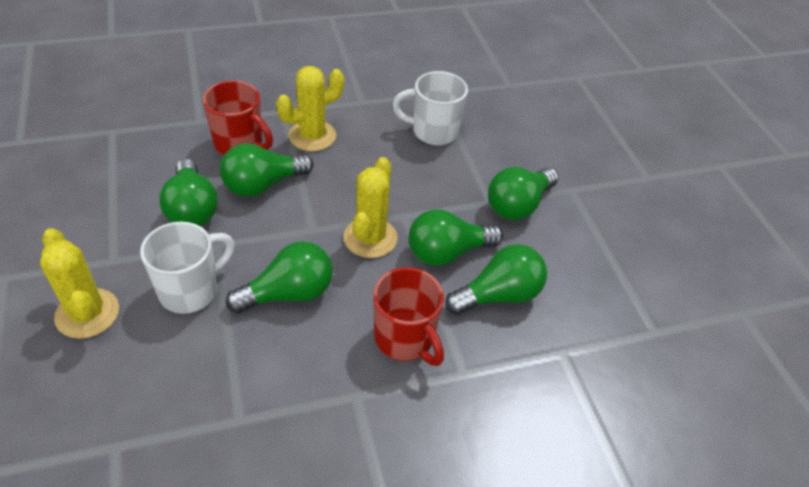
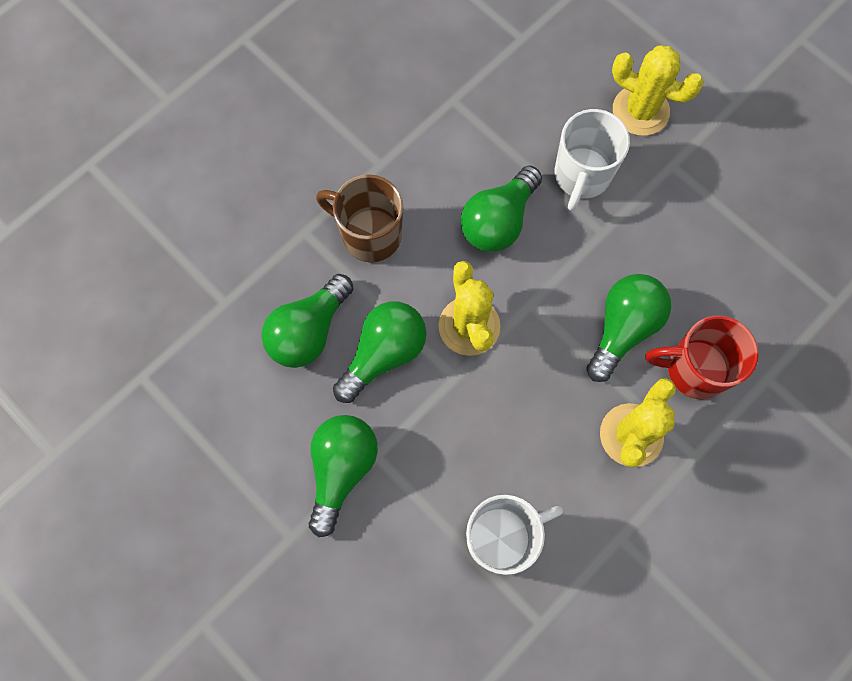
camera: 155 degrees right, 25 degrees up
green light bulb [159,159,218,226] -> none
red mug [373,267,444,366] -> brown mug [316,174,403,263]

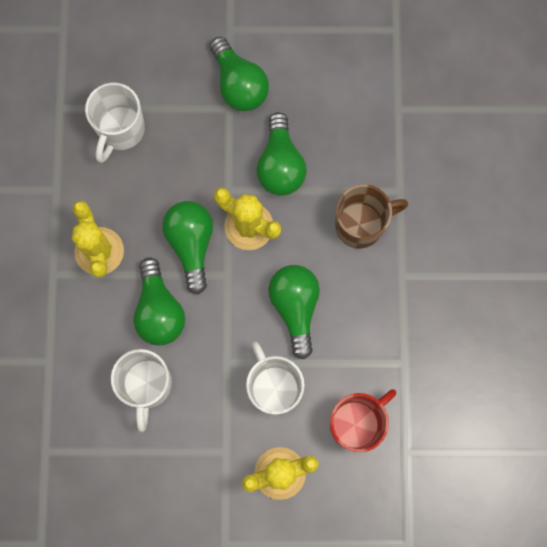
camera: 135 degrees right, 5 degrees up
green light bulb [261,274,354,368] -> green light bulb moved to [162,201,213,295]
red mug [645,316,759,399] -> red mug moved to [330,389,396,452]
none -> white mug [111,349,172,432]

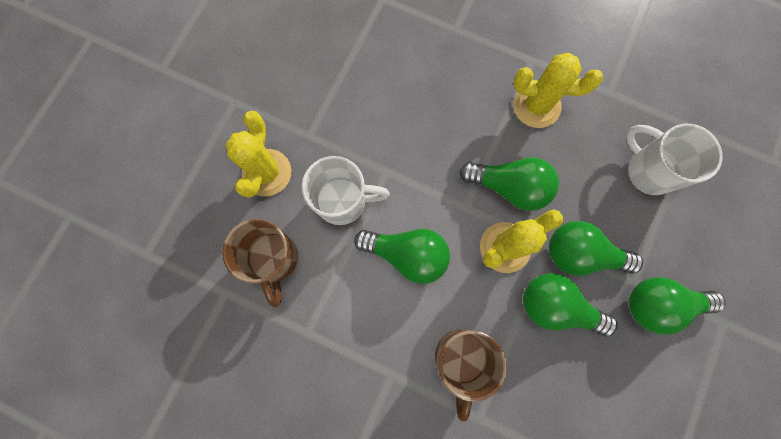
camera: 115 degrees right, 0 degrees up
white mug [111,349,172,432] -> none
green light bulb [133,257,185,345] -> green light bulb moved to [549,221,643,276]
red mug [330,389,396,452] -> brown mug [222,219,298,308]

